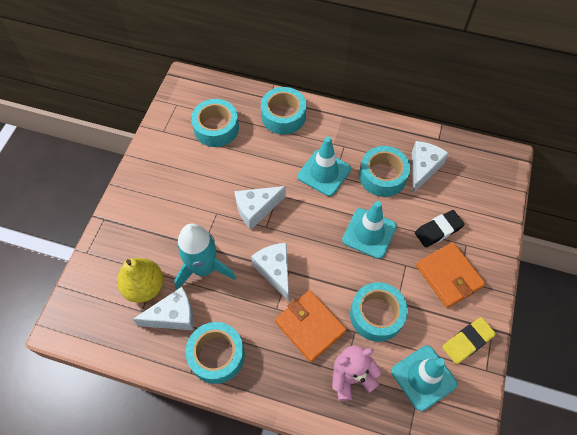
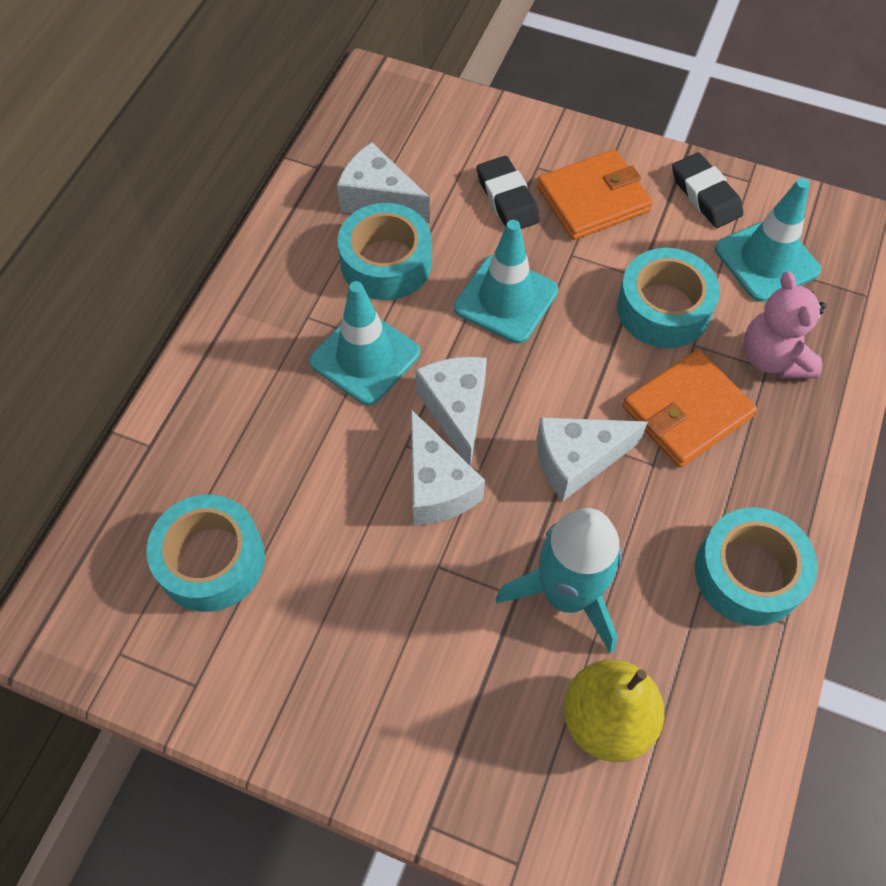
camera: 85 degrees left, 0 degrees up
white cheese [133,287,194,330] -> white cheese moved to [415,357,487,466]
turquoise tape [261,87,306,134] -> none
yellow eraser [442,317,496,364] -> black eraser [672,152,743,228]

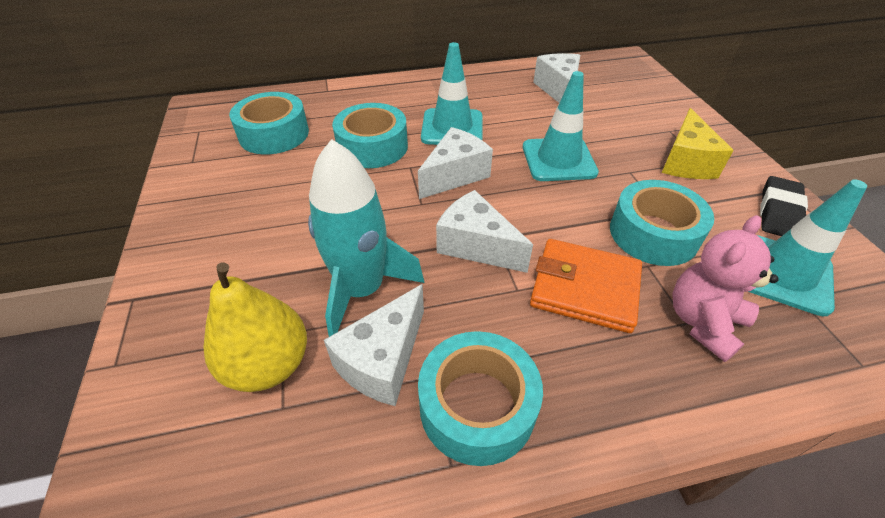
camera: 55 degrees right, 15 degrees down
turquoise tape [338,203,432,300] -> turquoise tape moved to [332,103,408,168]
white cheese [411,409,485,525] -> white cheese moved to [324,284,424,406]
black eraser [477,156,540,229] -> none
orange wallet [537,149,653,240] -> yellow cheese [662,108,734,179]

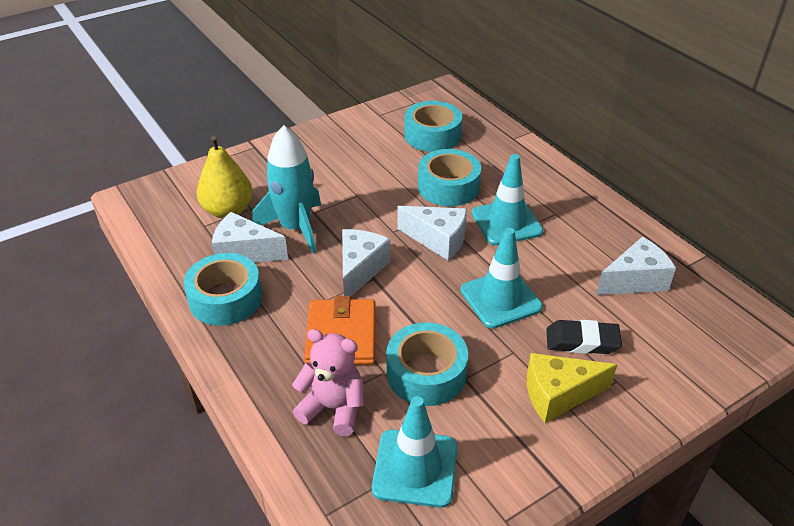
camera: 70 degrees right, 5 degrees down
black eraser [760,176,808,236] -> black eraser moved to [546,320,622,354]

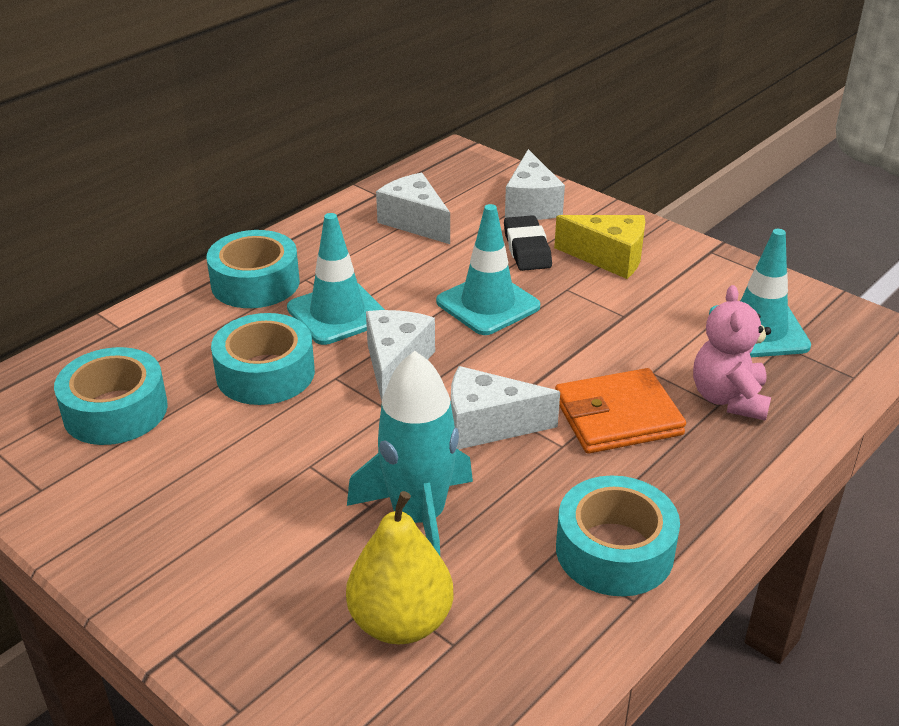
camera: 105 degrees left, 5 degrees down
white cheese [212,212,288,263] -> white cheese moved to [505,149,565,220]
turquoise tape [386,322,468,406] -> turquoise tape moved to [207,230,300,308]
yellow cheese [527,353,617,423] -> yellow cheese turned 45 degrees counterclockwise [554,215,645,279]

